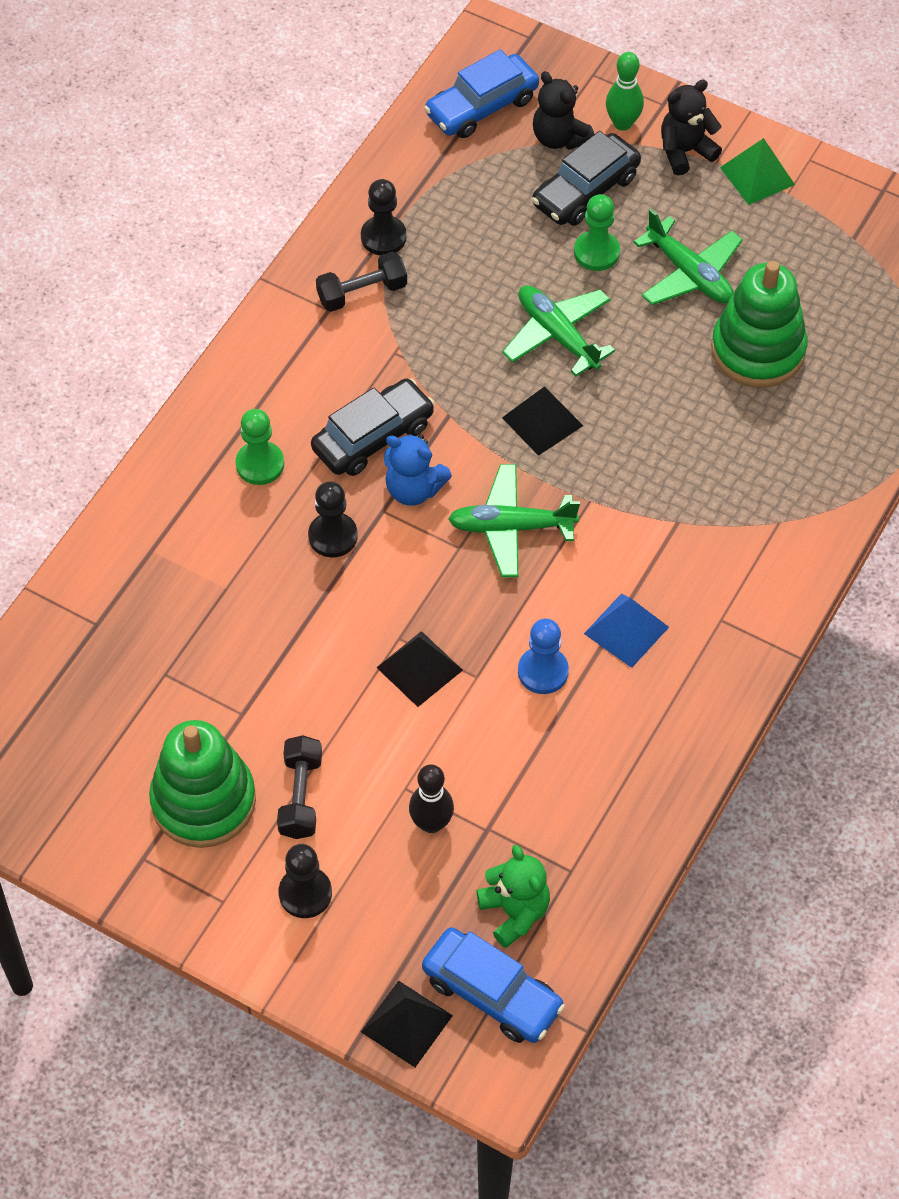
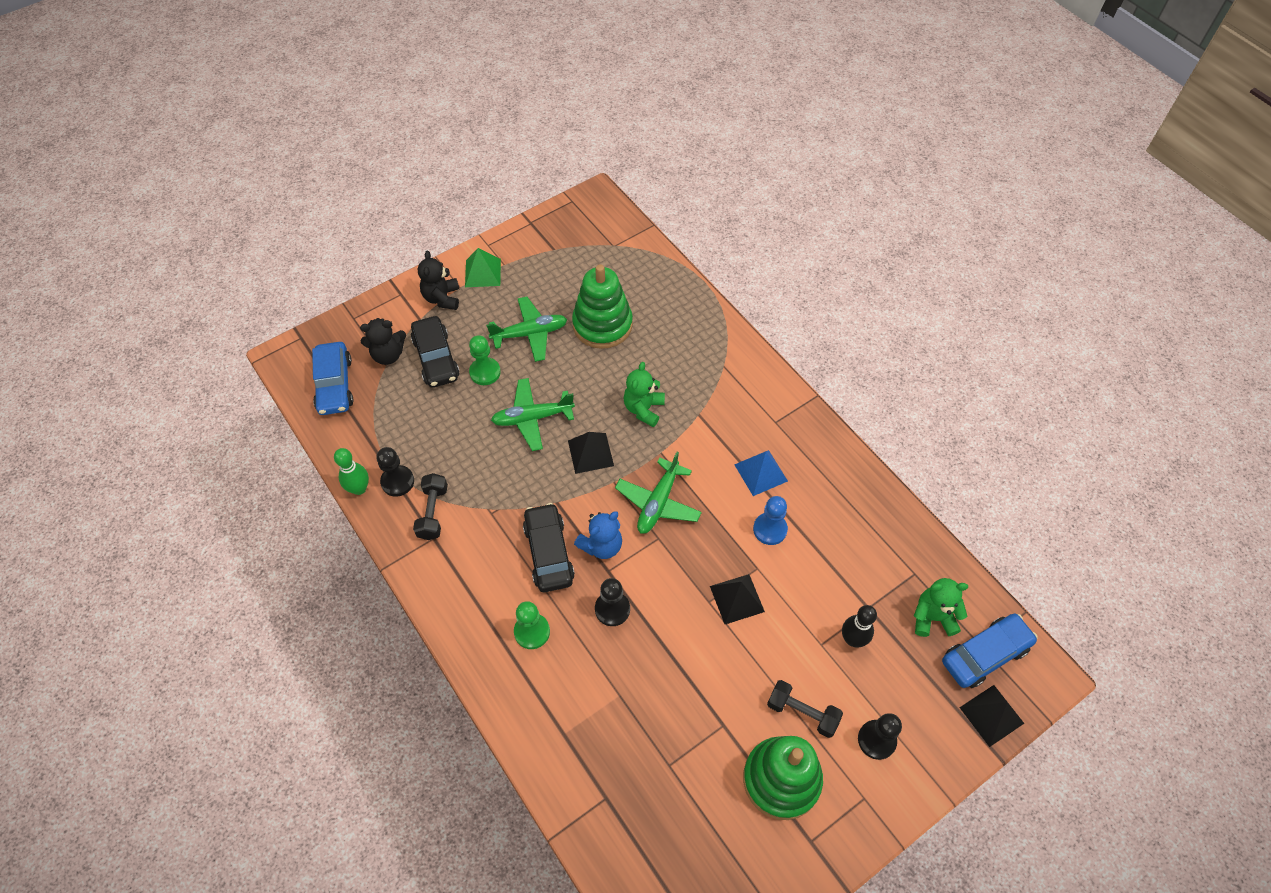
camera: 65 degrees left, 0 degrees up
green bowling pin [606,52,644,131] -> green bowling pin moved to [334,448,369,495]
none -> green teddy bear [624,362,665,427]

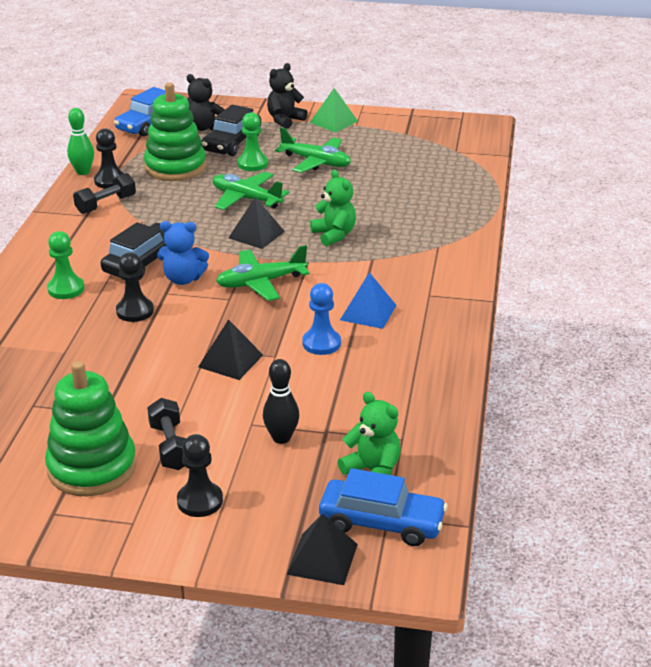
camera: 45 degrees right, 25 degrees down
green stacking toy [572,264,633,349] -> green stacking toy moved to [144,83,206,181]
green teddy bear [624,362,665,427] -> green teddy bear turned 90 degrees clockwise [310,170,356,246]

